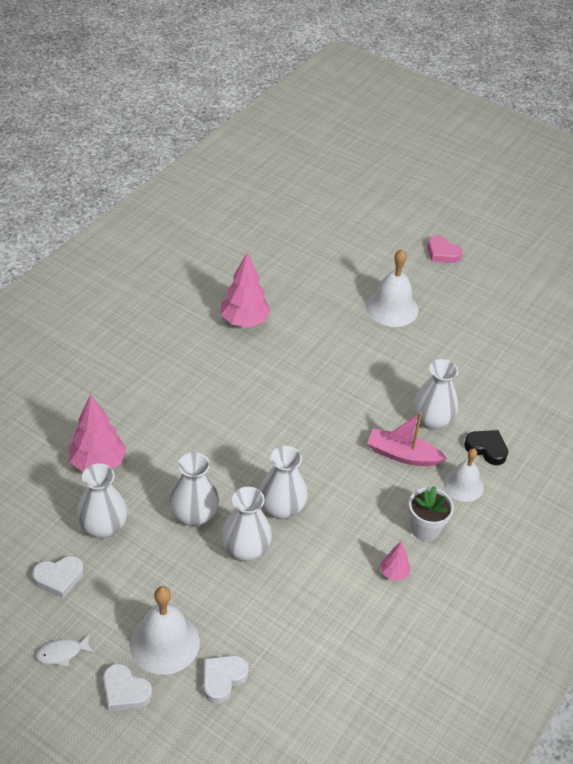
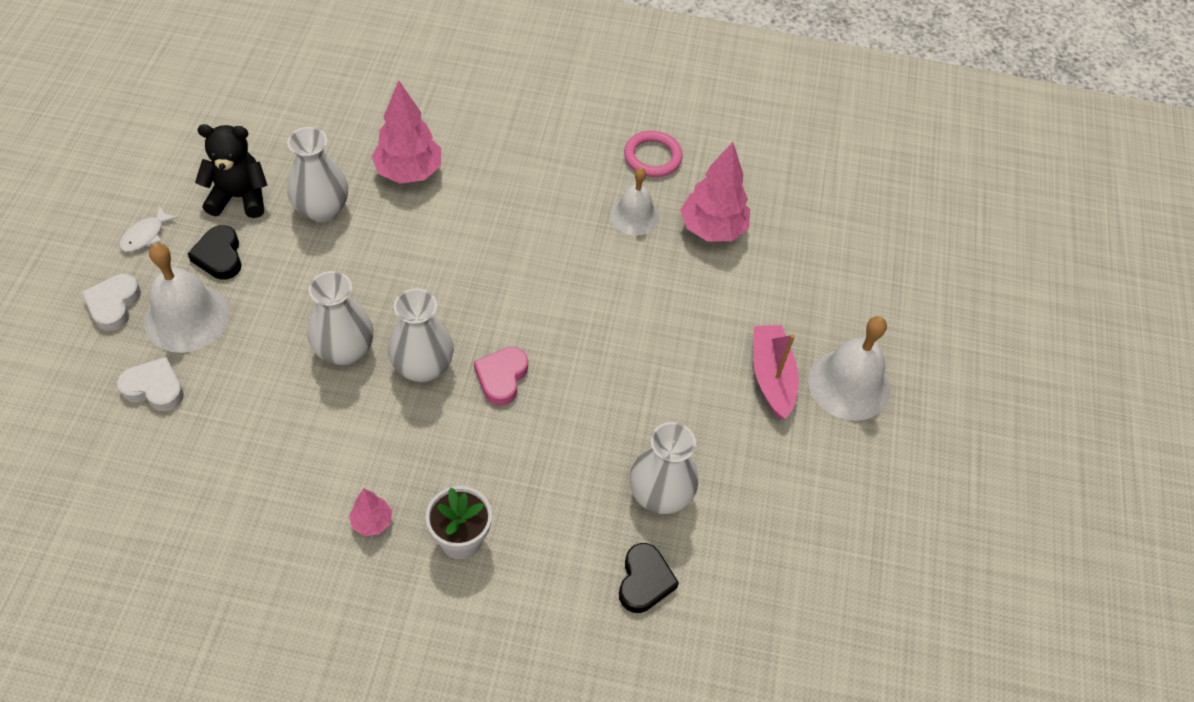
camera: 65 degrees right, 10 degrees up
white heart [32,556,84,598] -> black teddy bear [195,124,268,218]
white fish [36,633,94,667] -> white fish turned 105 degrees counterclockwise [119,205,178,252]
white vase [170,452,219,527] -> none
pink boat [367,412,447,466] -> pink boat moved to [753,325,799,419]
pink heart [427,235,463,263] -> pink heart moved to [474,347,528,406]
white bell [444,448,484,502] -> white bell moved to [610,168,659,236]
none -> black heart [187,225,242,280]
none -> pink ring [624,131,683,177]

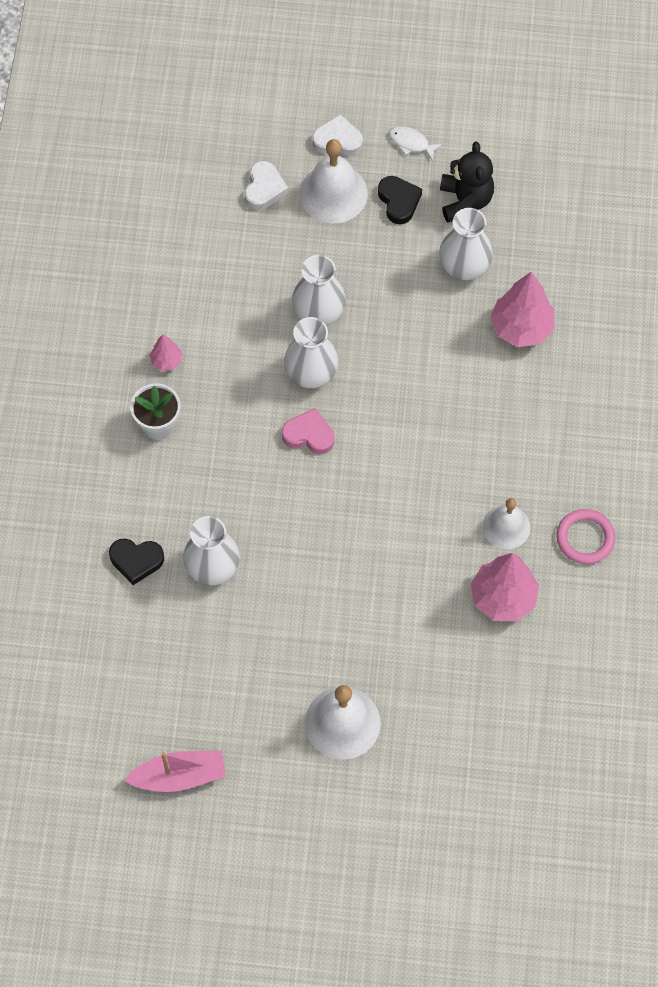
camera: 90 degrees right, 10 degrees up
black heart [187,225,242,280] -> black heart turned 90 degrees clockwise [378,176,422,224]
pink boat [753,325,799,419] -> pink boat moved to [124,751,226,792]

